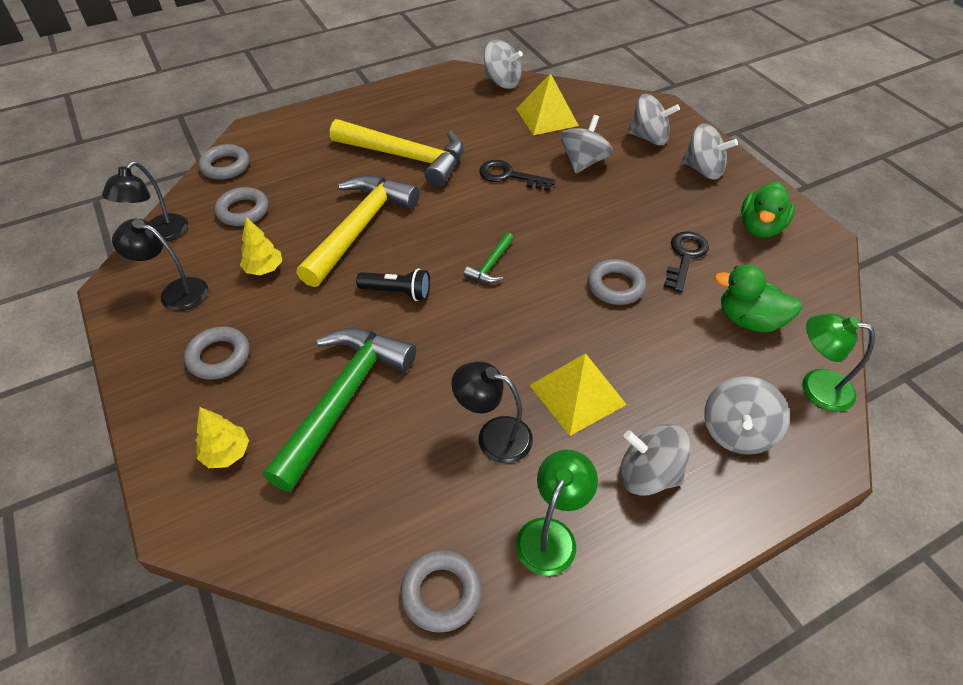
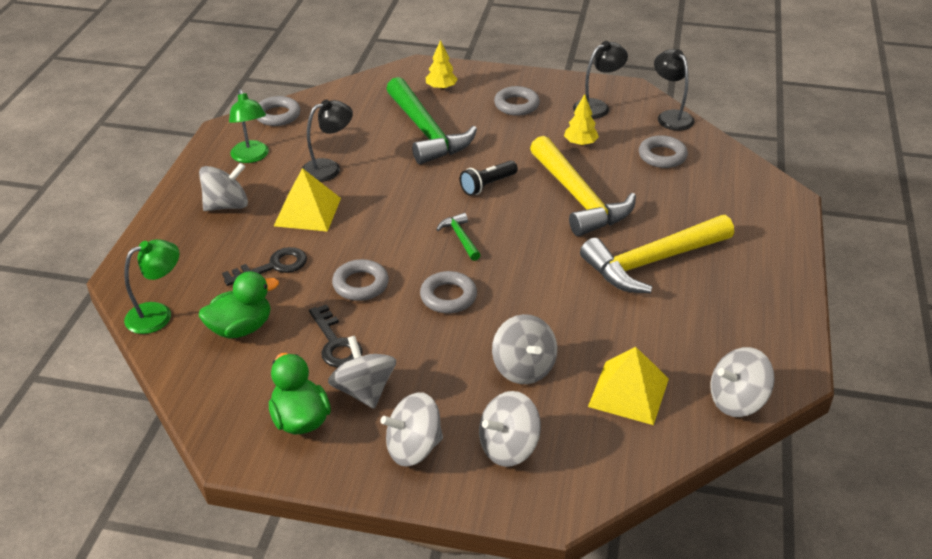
camera: 130 degrees right, 10 degrees down
grey ring [199,144,250,180] -> grey ring moved to [420,271,477,313]
black key [479,160,555,191] -> black key moved to [222,247,307,286]
grey spinning top [704,376,790,455] -> grey spinning top moved to [328,336,396,409]

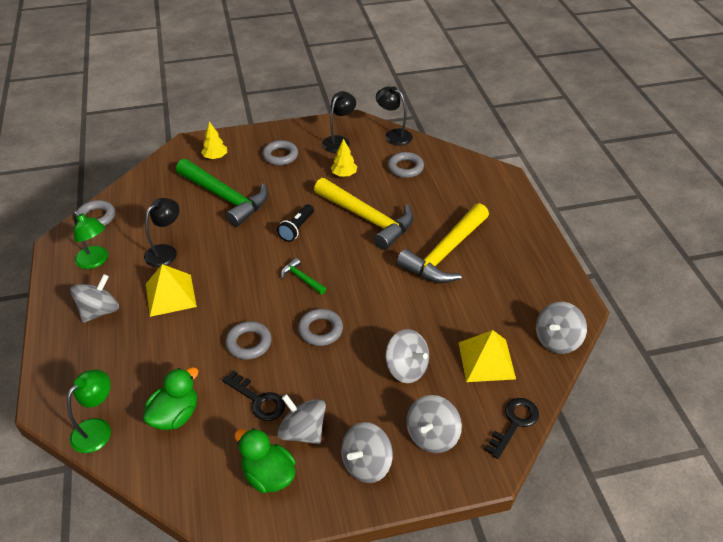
camera: 25 degrees left, 5 degrees up
black key [222,247,307,286] -> black key moved to [484,398,539,459]

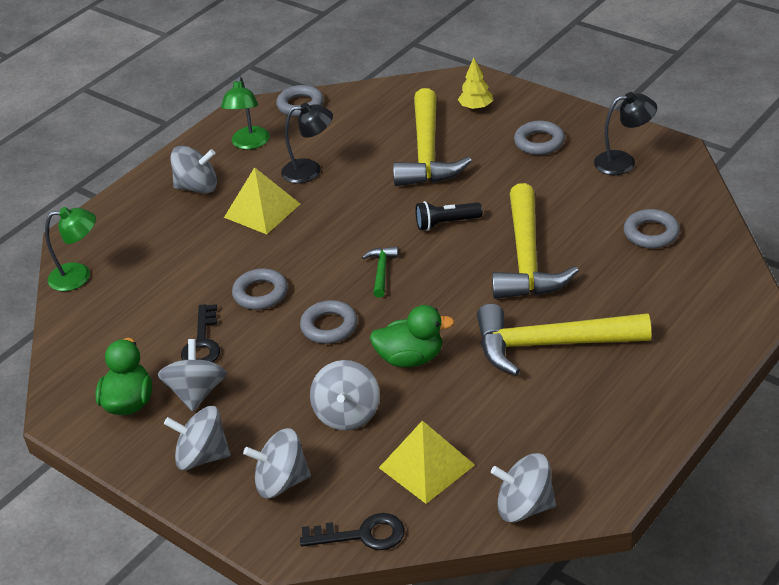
camera: 55 degrees right, 5 degrees down
green duck [143,367,198,430] -> green duck moved to [370,305,455,367]
green hammer [176,159,268,227] -> yellow hammer [393,88,472,186]
yellow tree [331,138,357,177] -> none
black lamp [376,86,413,146] -> none

